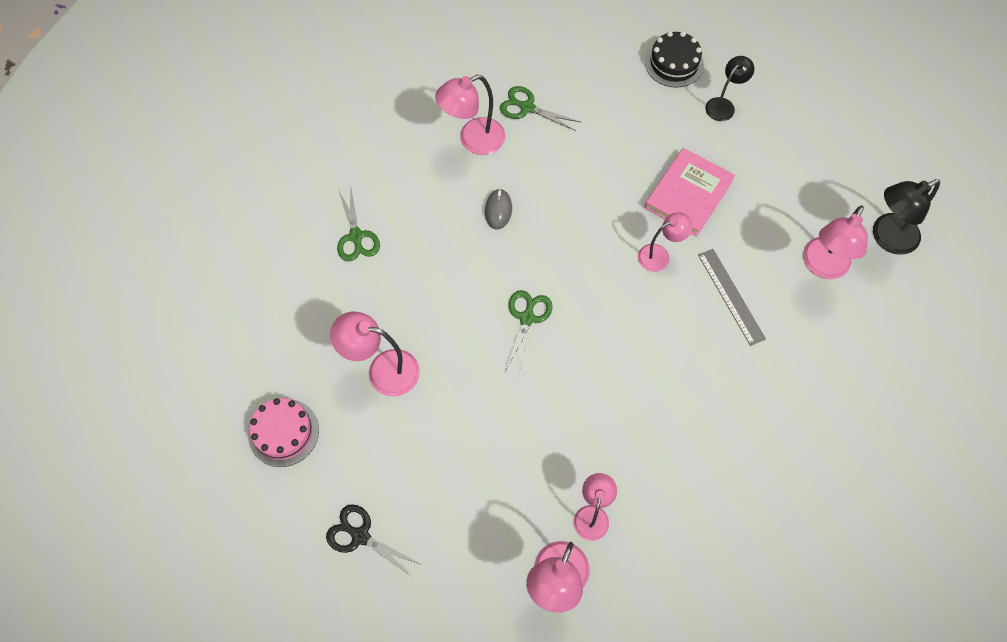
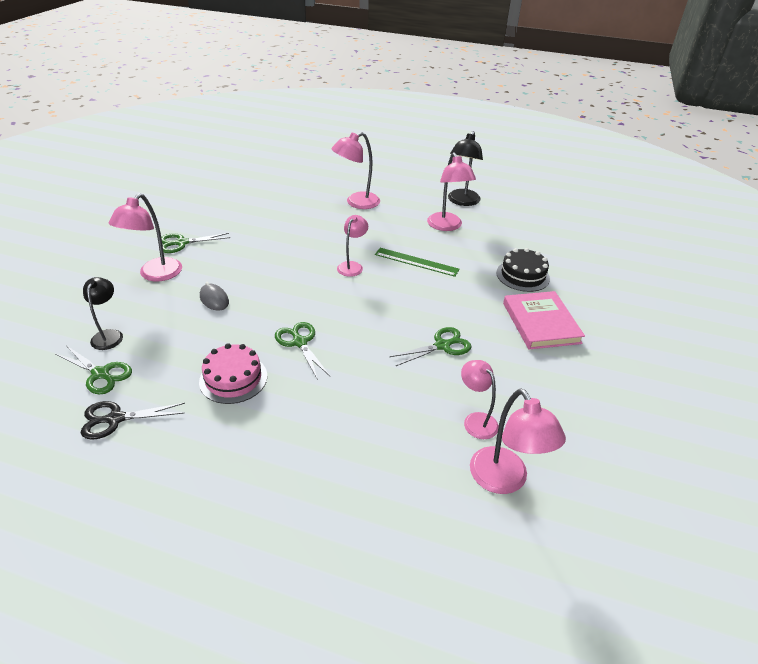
camera: 45 degrees left, 25 degrees down
pink cake [248,398,319,467] -> pink cake moved to [199,343,267,404]
black scissors [326,504,422,577] -> black scissors moved to [81,401,185,440]
pink lamp [330,311,420,397] -> pink lamp moved to [332,132,380,209]
black cake [645,31,704,87] -> black cake moved to [496,248,550,292]
pink book [645,148,735,236] -> pink book moved to [503,291,585,350]
grey ruler [698,249,766,346] -> green ruler [375,248,460,277]
black lamp [705,56,755,121] -> black lamp moved to [83,277,123,350]
none -> green scissors [389,327,472,366]

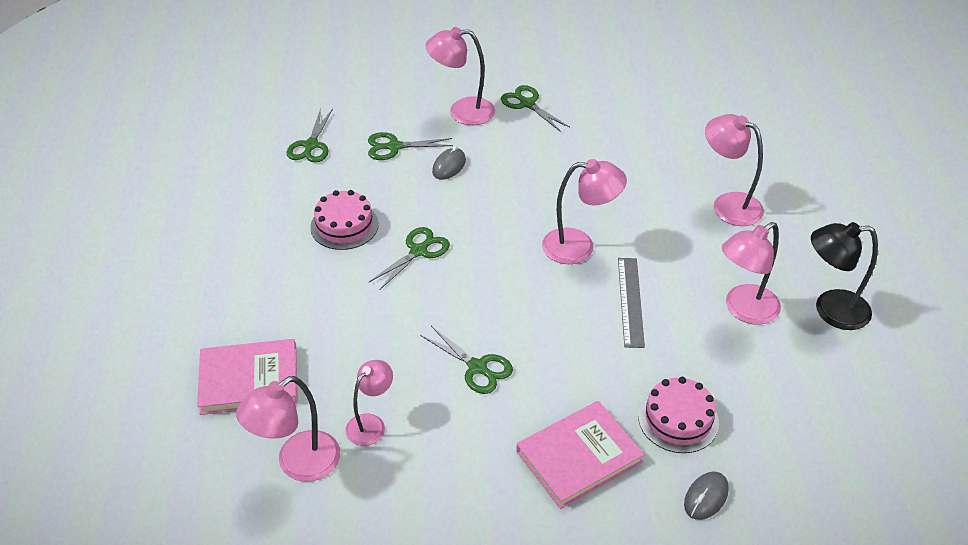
camera: 70 degrees right, 5 degrees up
black scissors [81,401,185,440] -> none
black lamp [83,277,123,350] -> none
pink lamp [337,215,368,277] -> pink lamp [542,159,627,264], size x1.53
green ruler [375,248,460,277] -> grey ruler [618,258,645,348]
black cake [496,248,550,292] -> pink cake [638,377,719,453]
none -> pink book [197,339,298,415]
none -> green scissors [368,132,453,160]
none -> grey mouse [684,472,729,520]

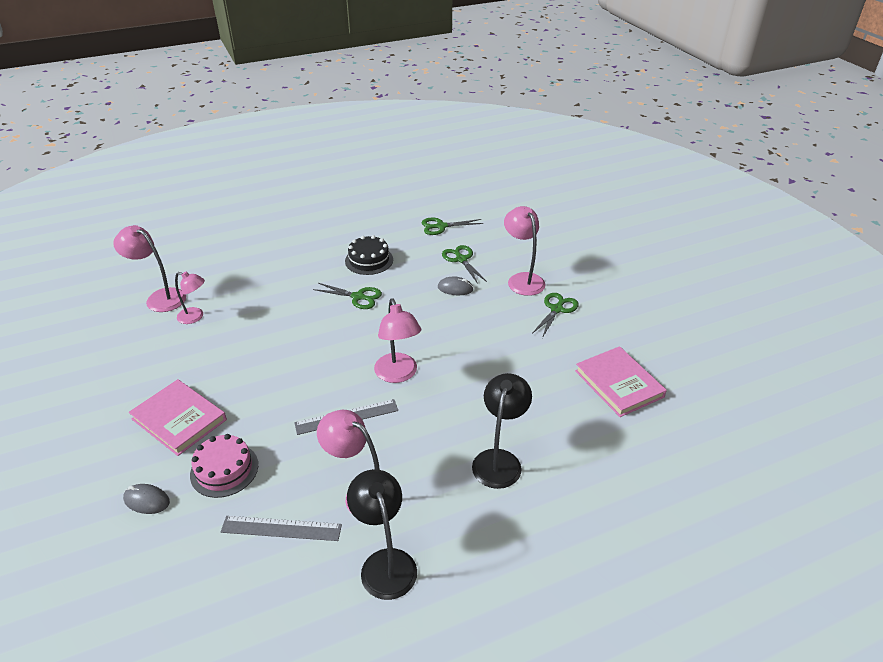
camera: 70 degrees right, 5 degrees down
pink book [197,339,298,415] -> pink book moved to [575,346,667,417]
pink cake [310,190,379,250] -> black cake [345,235,393,275]
green scissors [420,326,513,394] -> none
pink lamp [705,114,764,226] -> black lamp [472,373,532,489]
none -> grey ruler [221,516,342,541]

